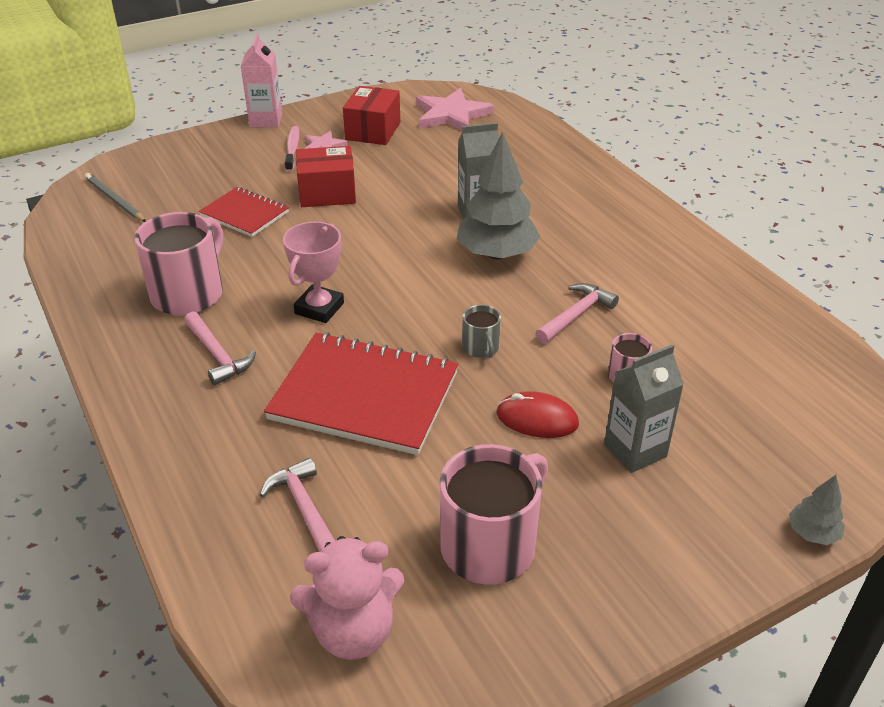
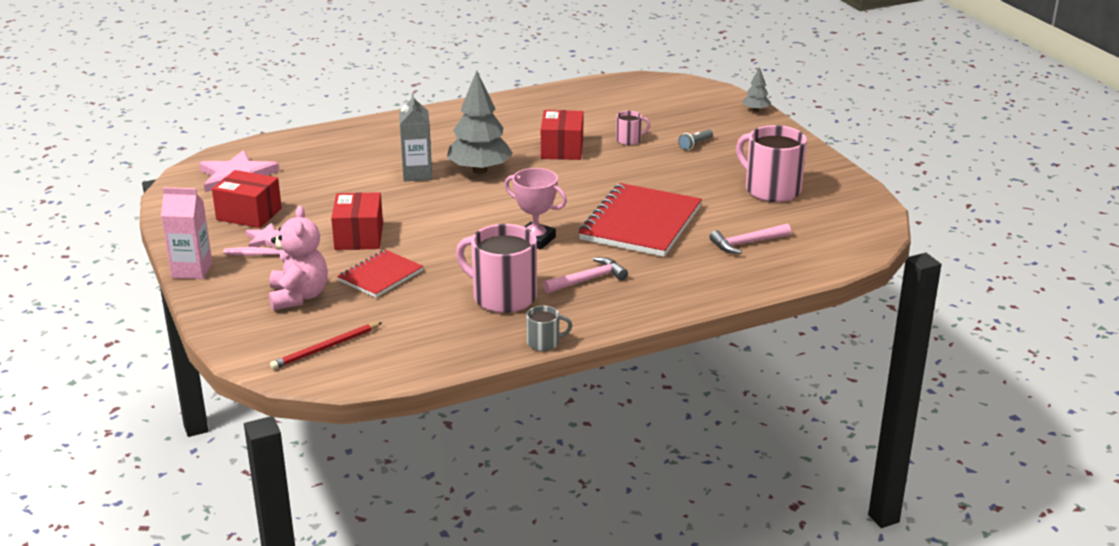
camera: 85 degrees left, 10 degrees down
grey pencil [84,173,146,222] -> red pencil [270,322,382,369]
pink teddy bear [290,536,404,660] -> pink teddy bear moved to [269,206,328,310]
grey mug [462,305,501,358] -> grey mug moved to [526,306,572,351]
red mouse [497,391,579,438] -> none
pink hammer [535,283,619,344] -> red box [541,110,583,160]
grey carton [604,344,684,473] -> grey flashlight [678,129,713,150]

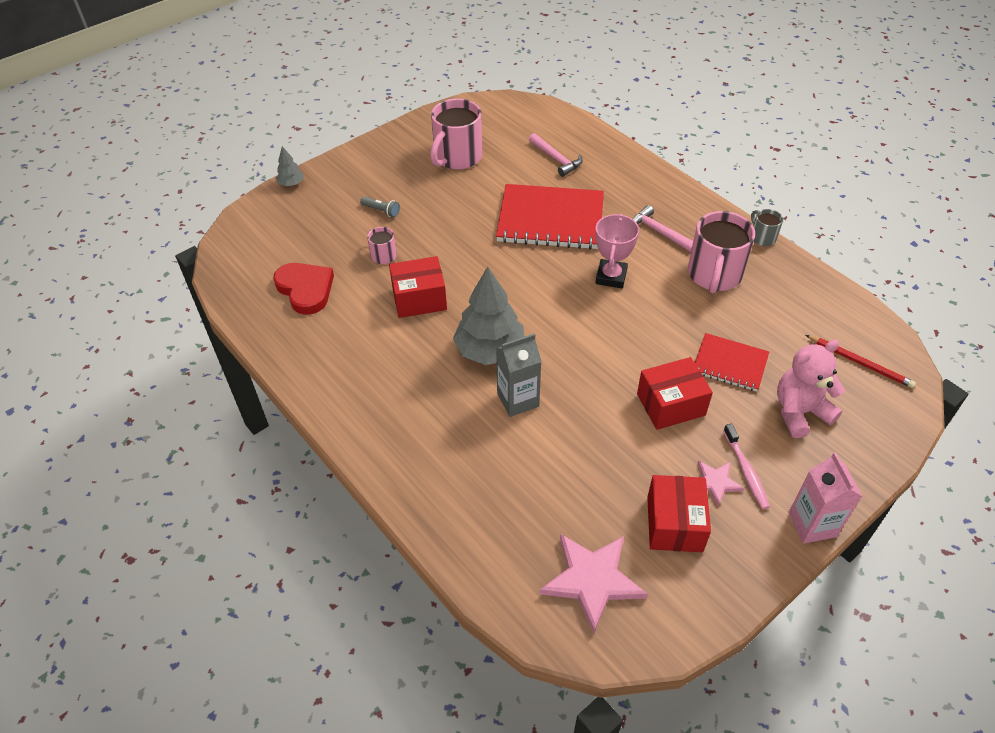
camera: 105 degrees left, 20 degrees up
none -> red heart [273,263,334,315]

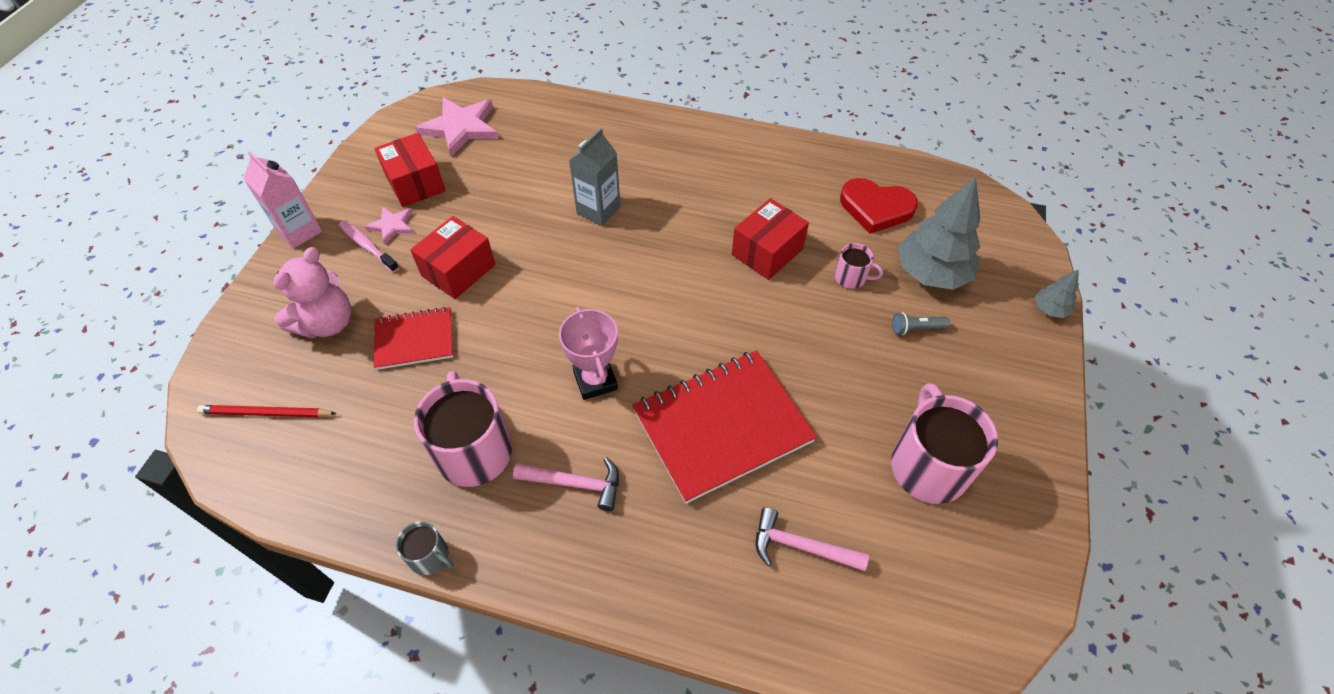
camera: 145 degrees right, 5 degrees up
grey tree [453,266,525,365] -> grey tree moved to [898,177,980,290]

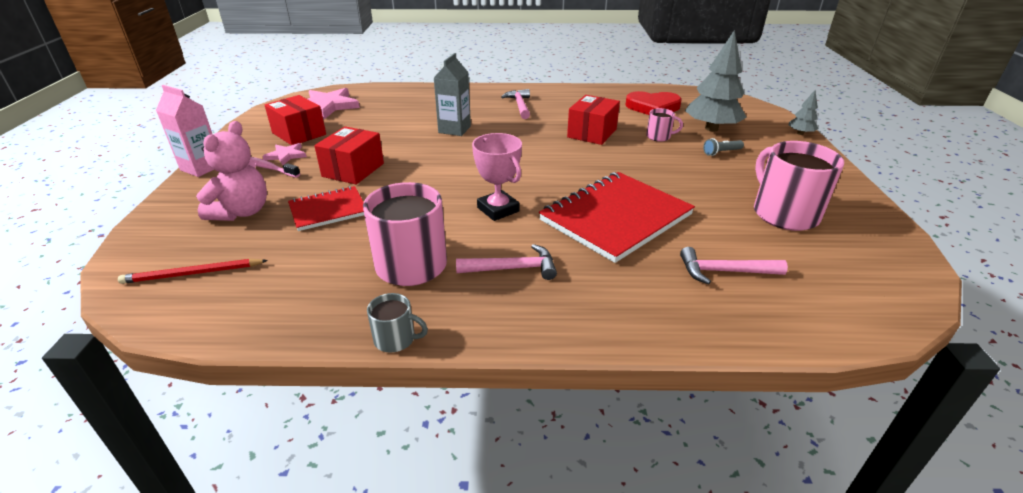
camera: 15 degrees left, 20 degrees down
none -> pink hammer [501,89,530,119]

